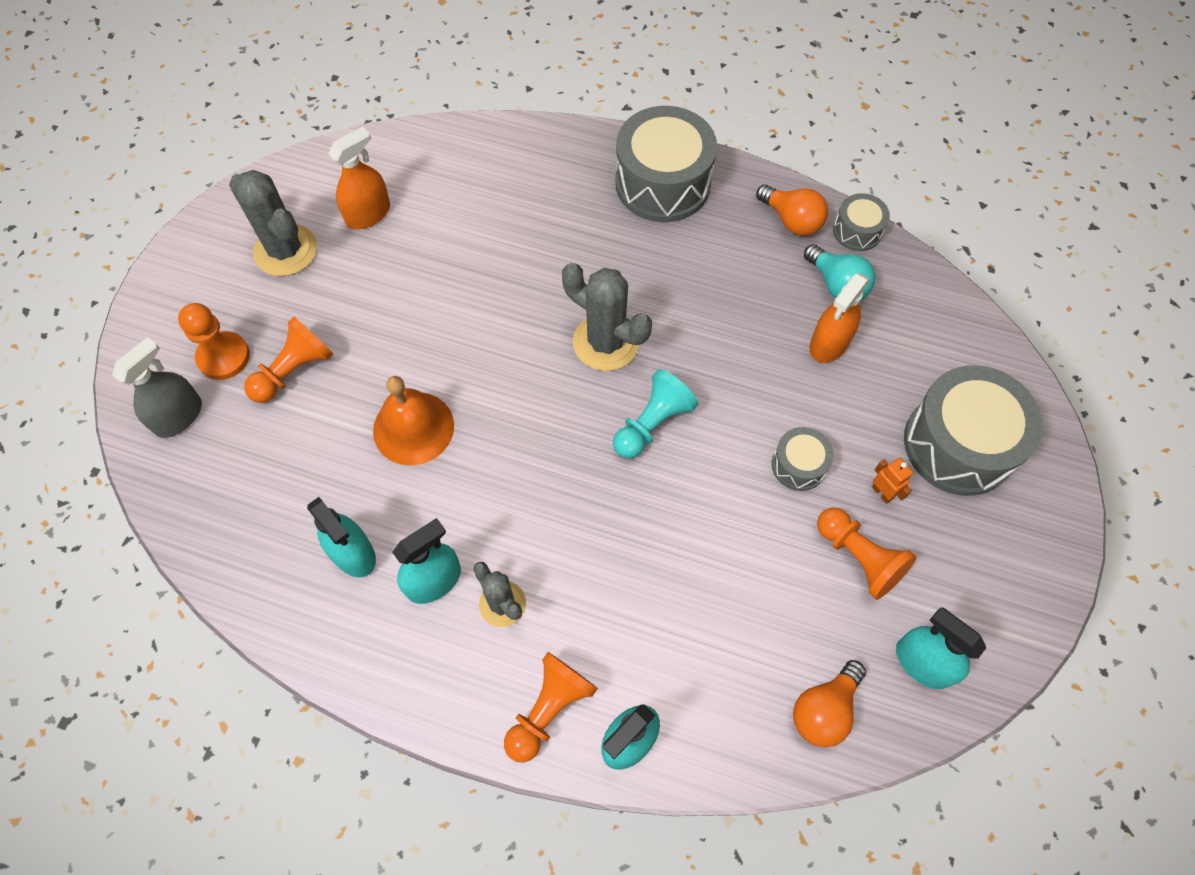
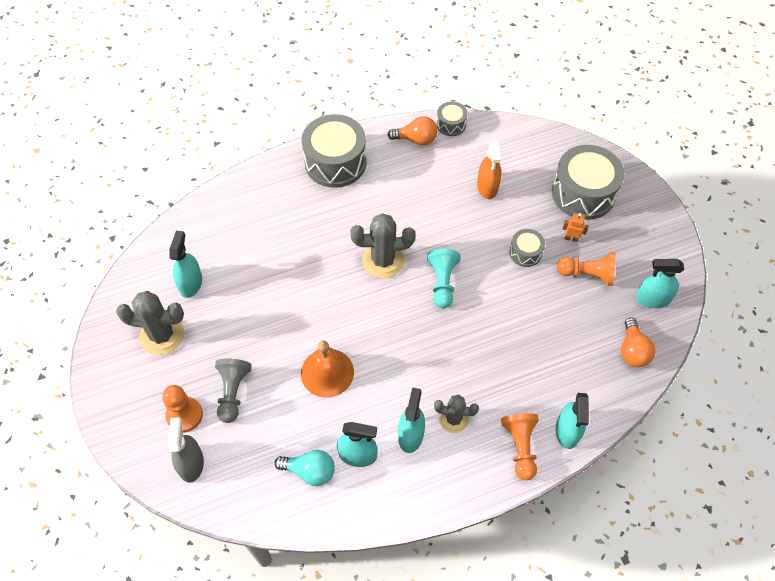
camera: 40 degrees left, 5 degrees down
orange pawn [244,317,333,403] -> grey pawn [215,358,252,423]
orange spray bottle [328,127,390,229] -> turquoise spray bottle [169,231,202,298]
turquoise light bulb [804,244,875,300] -> turquoise light bulb moved to [275,450,335,486]

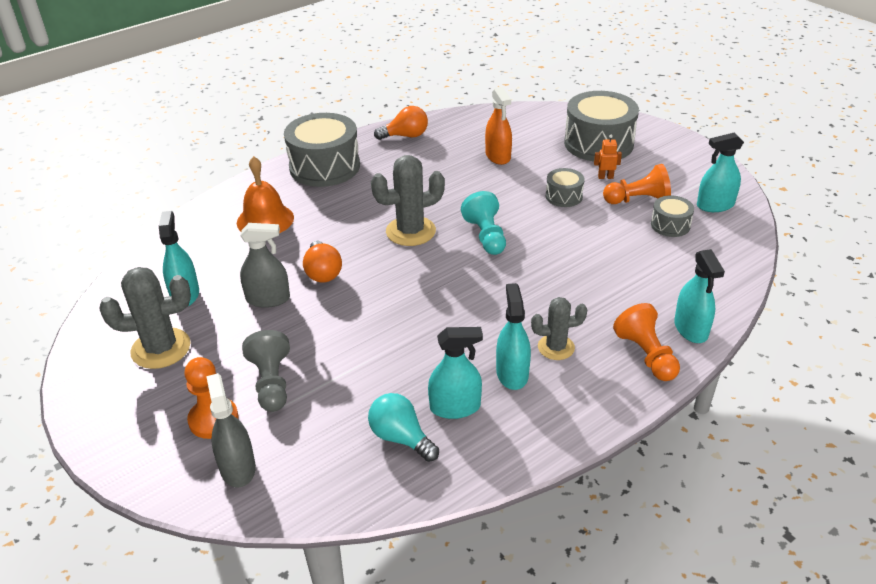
camera: 15 degrees left, 20 degrees down
turquoise light bulb [275,450,335,486] -> turquoise light bulb turned 135 degrees counterclockwise [368,393,439,462]
orange bell [301,340,354,398] -> orange bell moved to [237,156,294,233]
grey drum [437,101,468,136] -> grey drum moved to [651,195,694,237]
orange light bulb [621,317,656,367] -> orange light bulb moved to [303,241,342,283]
none -> grey spray bottle [240,223,290,308]

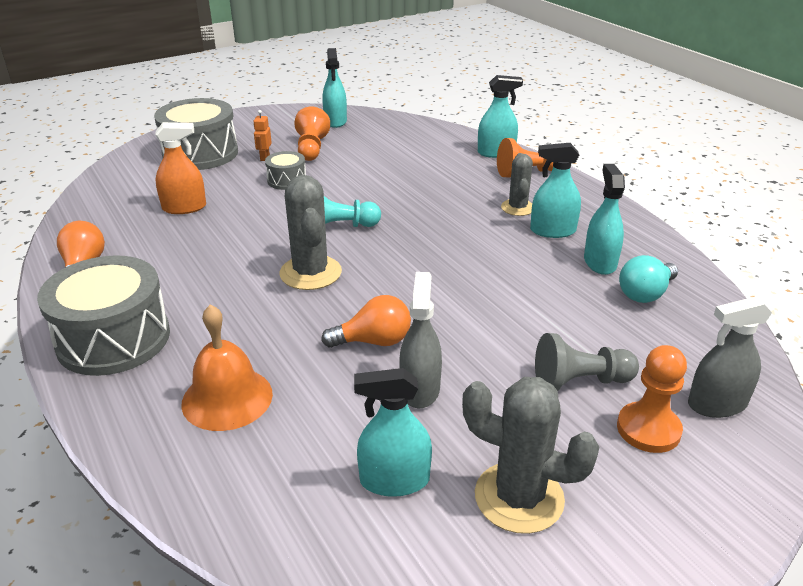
camera: 85 degrees left, 5 degrees down
grey cactus [99,267,191,369] -> grey cactus turned 60 degrees counterclockwise [462,377,600,534]
grey drum [651,195,694,237] -> none

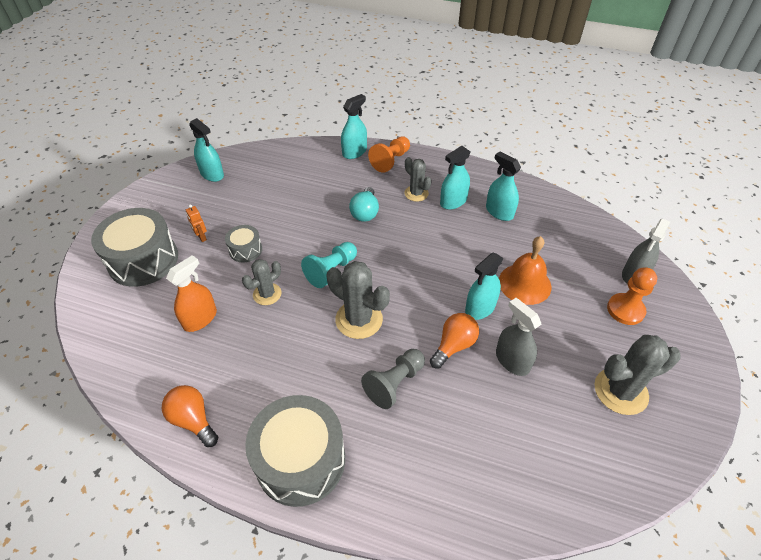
camera: 40 degrees left, 15 degrees up
orange bell [181,304,273,431] -> orange bell moved to [499,236,551,305]
orange pawn [294,107,330,161] -> none
turquoise spray bottle [354,368,432,497] -> turquoise spray bottle moved to [465,252,504,320]
grey pawn [535,333,639,391] -> grey pawn moved to [361,349,425,409]
turquoise light bulb [619,255,678,303] -> turquoise light bulb moved to [349,187,379,222]
none -> grey cactus [242,259,281,305]

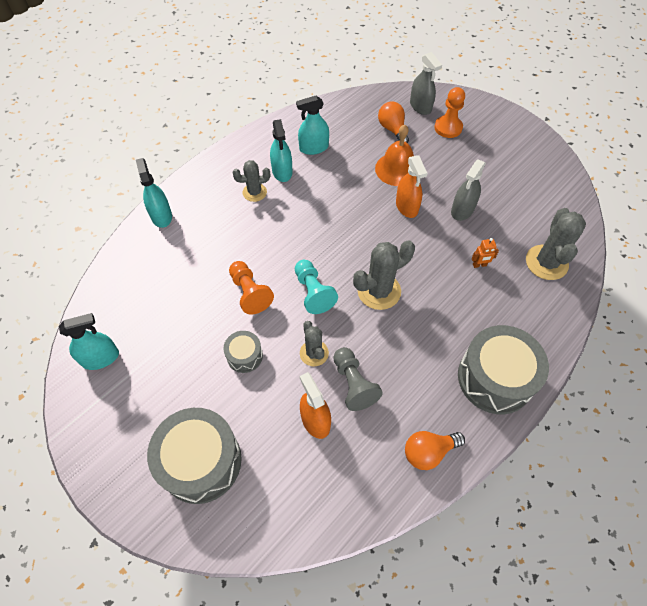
camera: 65 degrees left, 10 degrees up
orange robot [186,204,207,242] -> orange robot moved to [472,238,499,268]
turquoise light bulb [349,187,379,222] -> none
grey pawn [361,349,425,409] -> grey pawn moved to [333,347,383,411]
orange pawn [368,136,410,173] -> orange pawn moved to [229,261,274,315]
orange light bulb [430,313,479,369] -> orange light bulb moved to [378,102,409,143]
turquoise spray bottle [465,252,504,320] -> orange spray bottle [396,155,427,218]
grey spray bottle [496,298,542,376] -> grey spray bottle turned 45 degrees counterclockwise [451,159,486,221]
grey cactus [594,335,681,415] -> grey cactus moved to [526,208,586,280]

